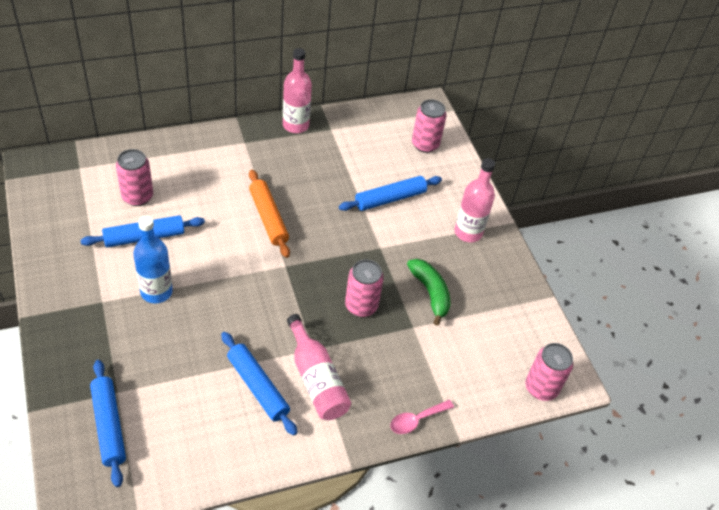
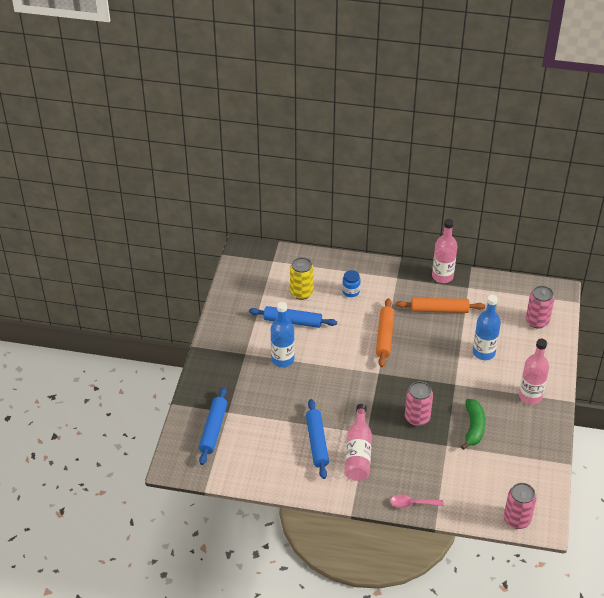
camera: 35 degrees right, 5 degrees down
pink can [116,149,153,206] -> yellow can [290,257,314,300]
blue rolling pin [339,176,442,211] -> blue bottle [473,295,501,360]
none -> blue jar [342,270,360,297]
none -> orange rolling pin [396,298,485,313]

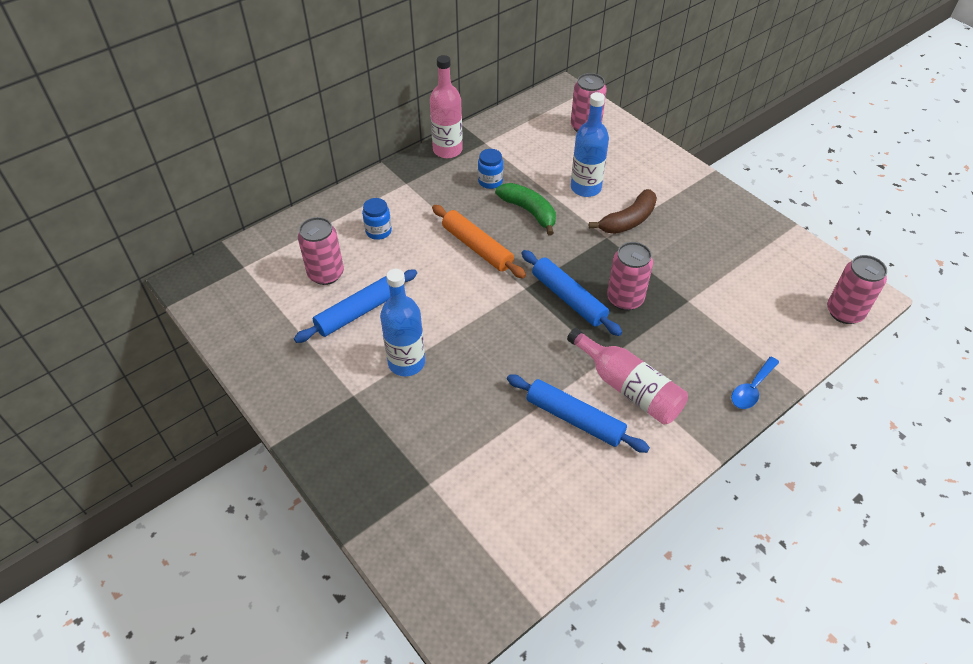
camera: 50 degrees left, 5 degrees up
blue rolling pin [199,387,227,465] -> blue rolling pin moved to [521,250,622,336]
yellow can [290,257,314,300] -> pink can [298,217,344,285]
pink spoon [390,495,443,508] -> blue spoon [731,357,779,409]
orange rolling pin [396,298,485,313] -> blue jar [478,149,503,189]
green banana [461,399,486,450] -> green banana moved to [495,183,556,235]
pink bottle [519,339,549,405] -> none
none -> brown banana [589,189,657,234]

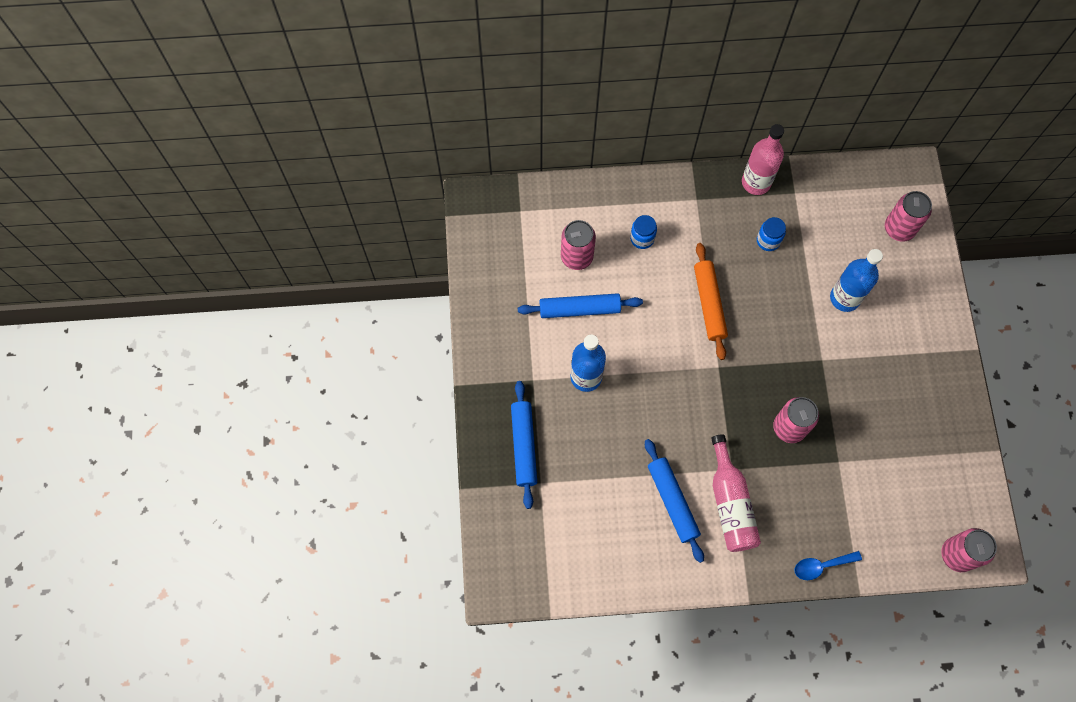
camera: 35 degrees right, 20 degrees up
green banana [495,183,556,235] -> none
blue rolling pin [521,250,622,336] -> blue rolling pin moved to [511,381,537,509]
brown banana [589,189,657,234] -> none

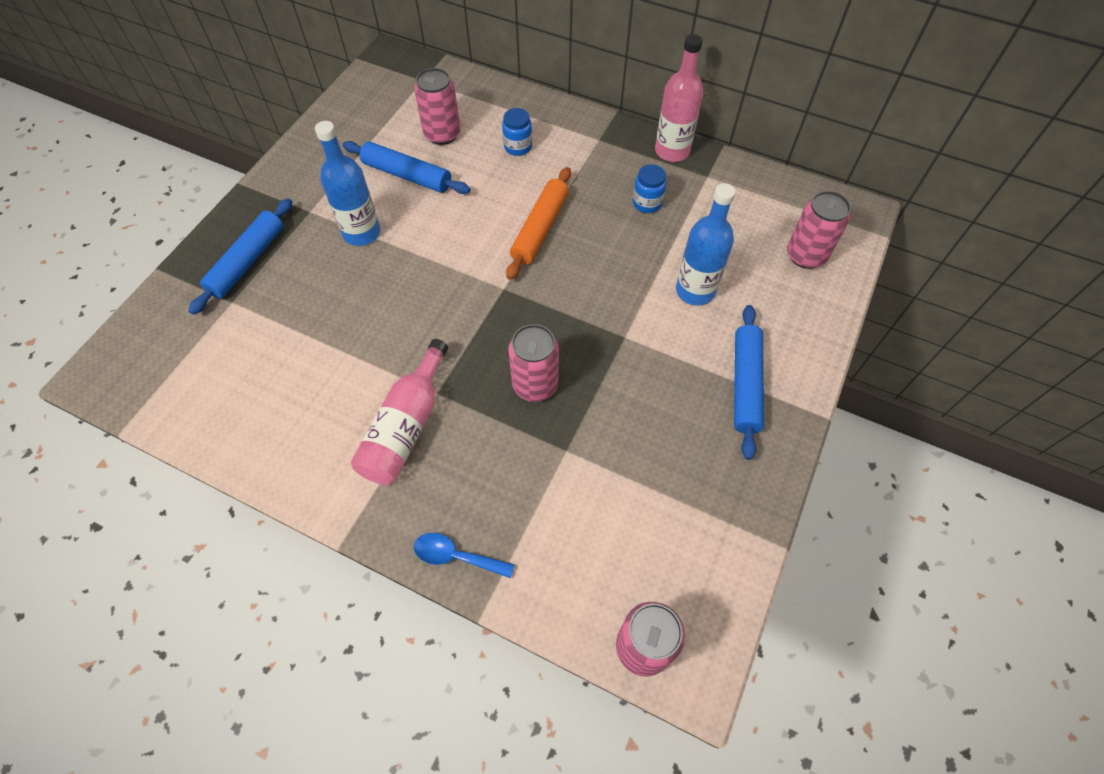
camera: 30 degrees right, 10 degrees down
blue rolling pin [645,439,704,563] -> blue rolling pin moved to [734,305,764,460]

